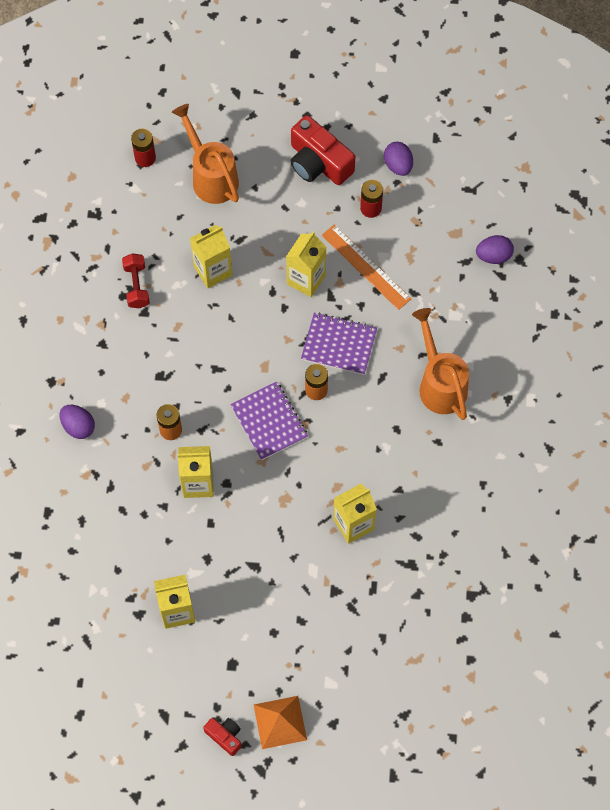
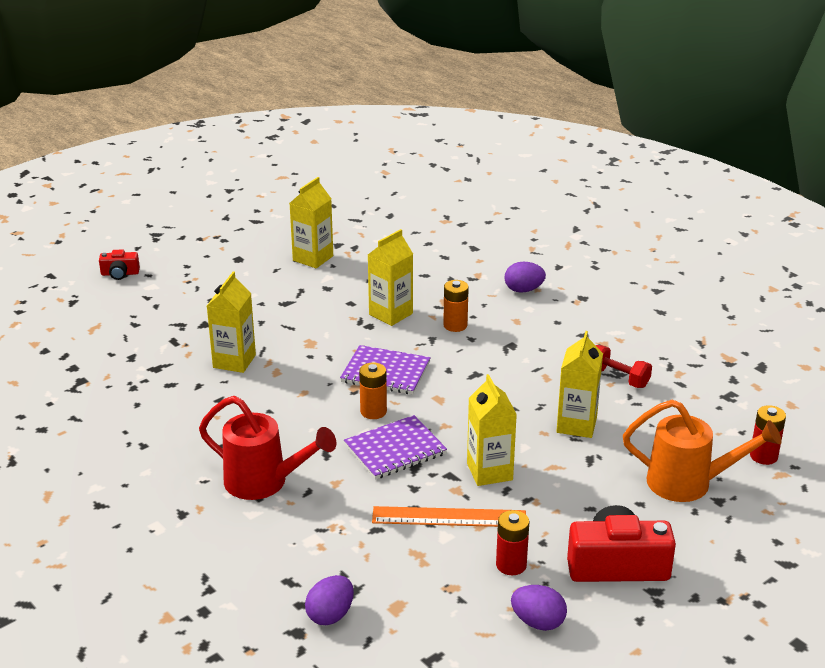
camera: 135 degrees right, 35 degrees down
red camera [203,718,241,756] -> red camera moved to [99,249,140,280]
orange pyramid [254,696,307,749] -> none
orange watering can [412,308,469,420] -> red watering can [199,396,336,500]

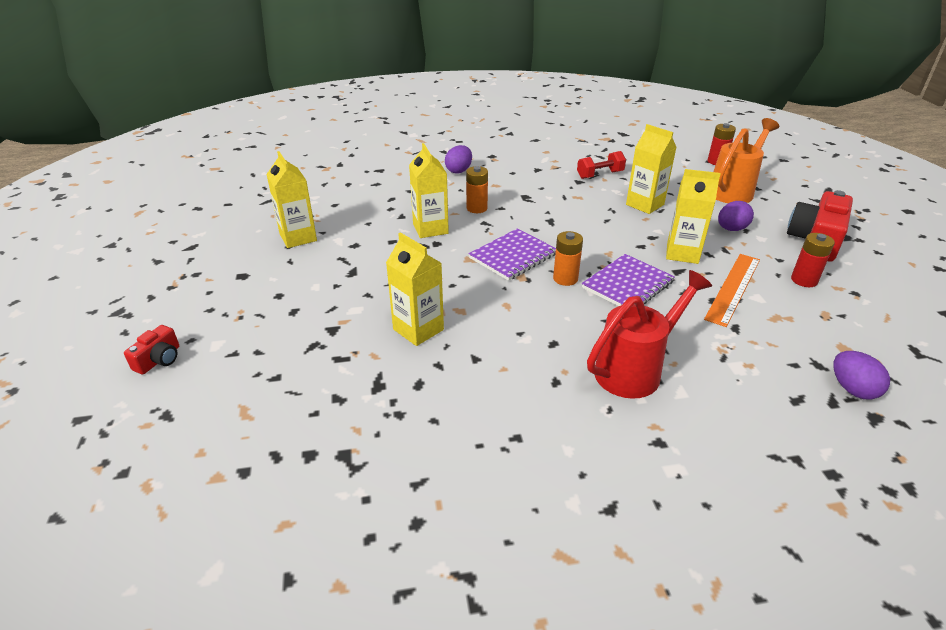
camera: 60 degrees left, 5 degrees up
purple notebook [344,415,447,480] -> purple notebook turned 45 degrees clockwise [582,254,675,306]
purple egg [511,585,567,631] -> purple egg moved to [718,201,754,231]

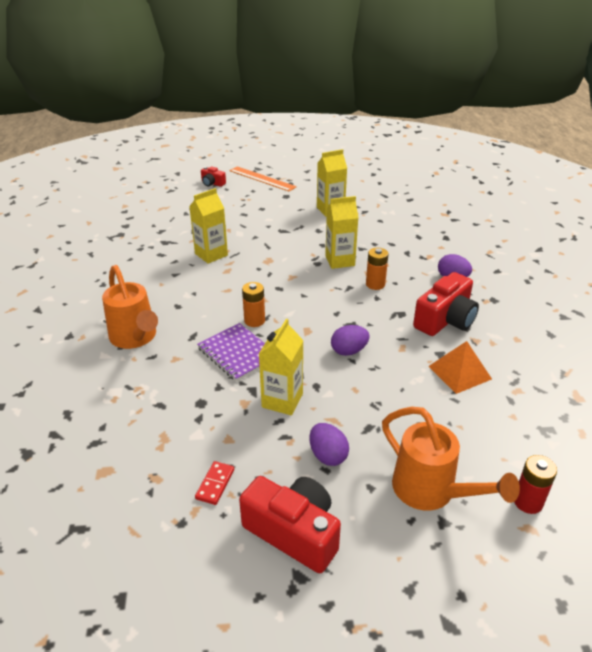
camera: 95 degrees right, 0 degrees up
purple notebook [468,228,556,281] -> none
red dumbbell [577,151,626,179] -> orange pyramid [429,341,492,394]
red watering can [587,270,712,399] -> orange watering can [102,265,158,349]
yellow carton [626,124,676,214] -> none
orange ruler [704,254,760,327] -> orange ruler moved to [229,166,297,191]
red battery [791,233,835,287] -> red domino [195,461,234,505]
purple egg [834,351,890,399] -> purple egg moved to [331,325,370,356]
none -> red camera [413,272,479,336]

